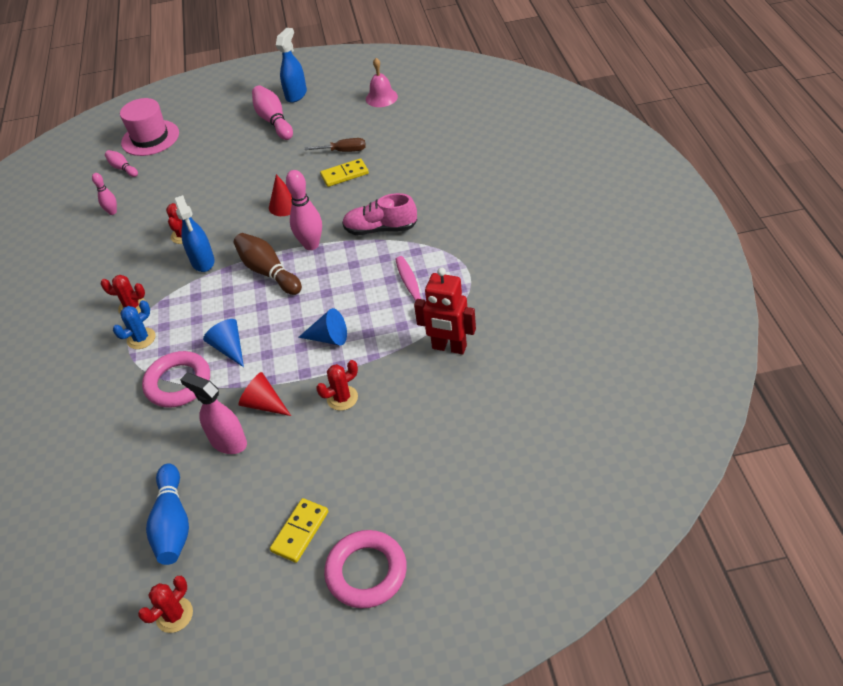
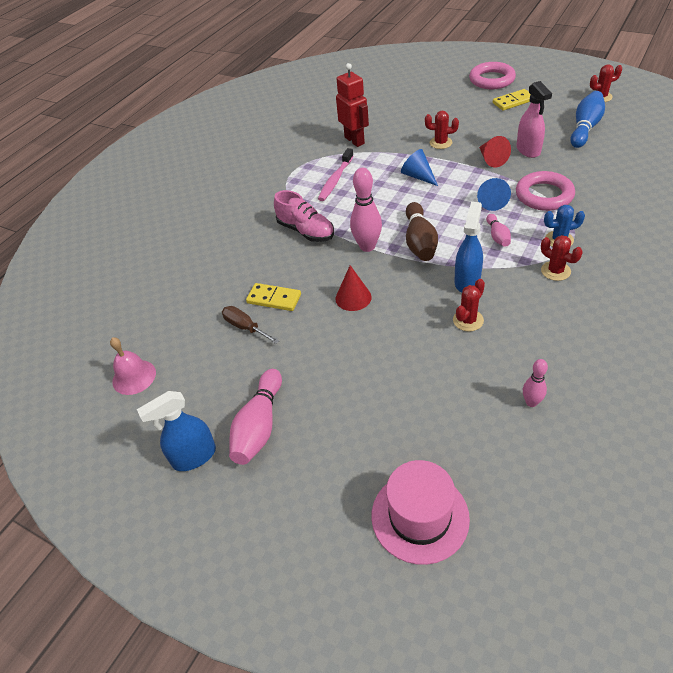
camera: 140 degrees left, 0 degrees up
pink bowling pin [105,150,138,177] -> pink bowling pin moved to [486,214,511,247]

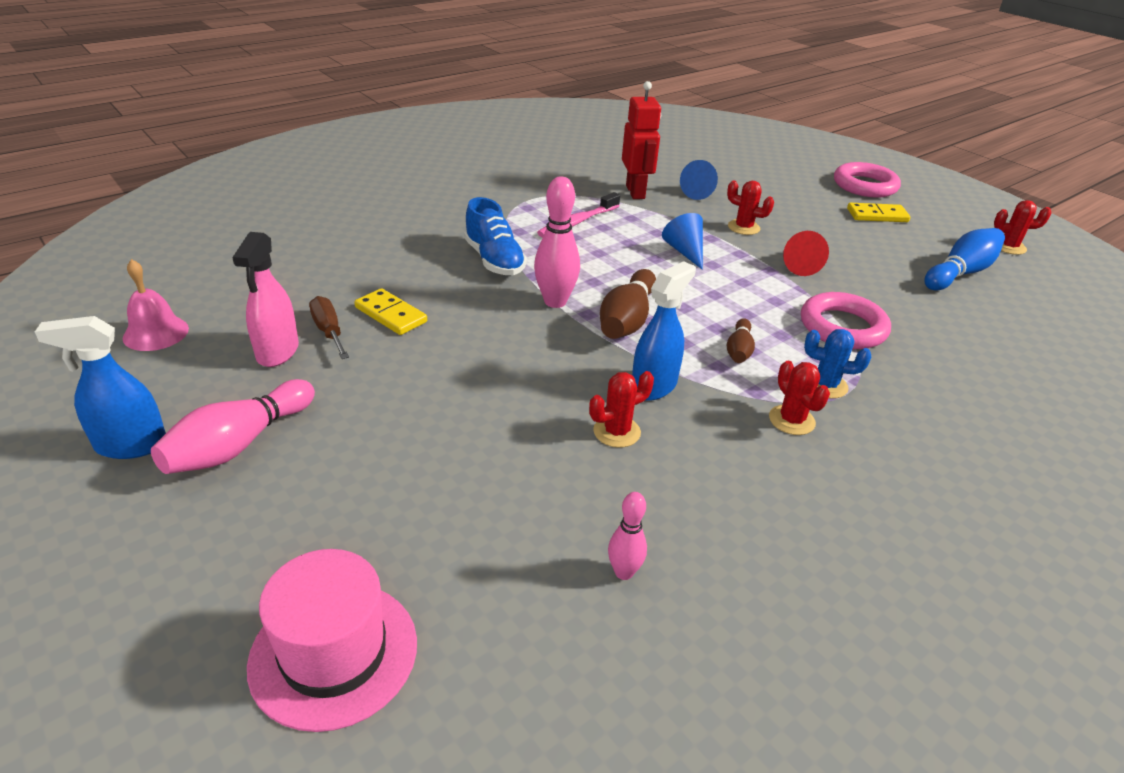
camera: 15 degrees right, 10 degrees down
pink shoe [274,190,334,242] -> blue shoe [464,197,527,275]
red cone [335,265,372,311] -> none
blue cone [477,178,511,211] -> blue cone moved to [680,160,718,200]
pink bowling pin [486,214,511,247] -> brown bowling pin [727,318,755,363]
pink spray bottle [516,81,552,158] -> pink spray bottle moved to [232,232,299,367]

